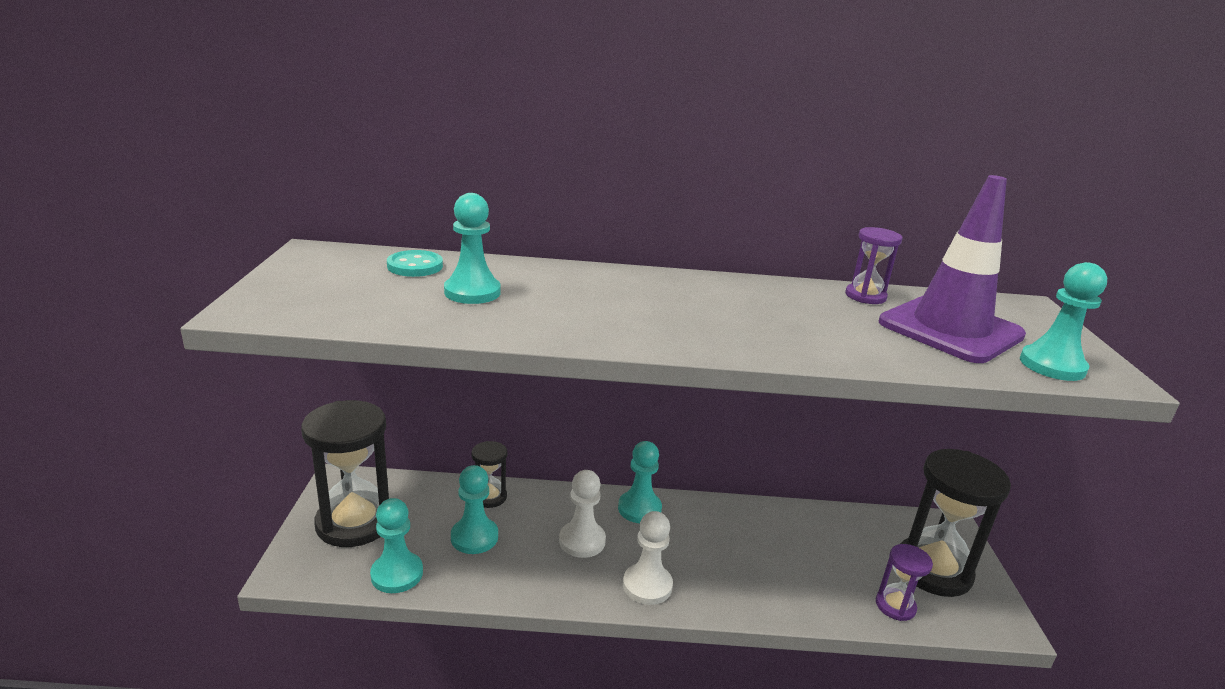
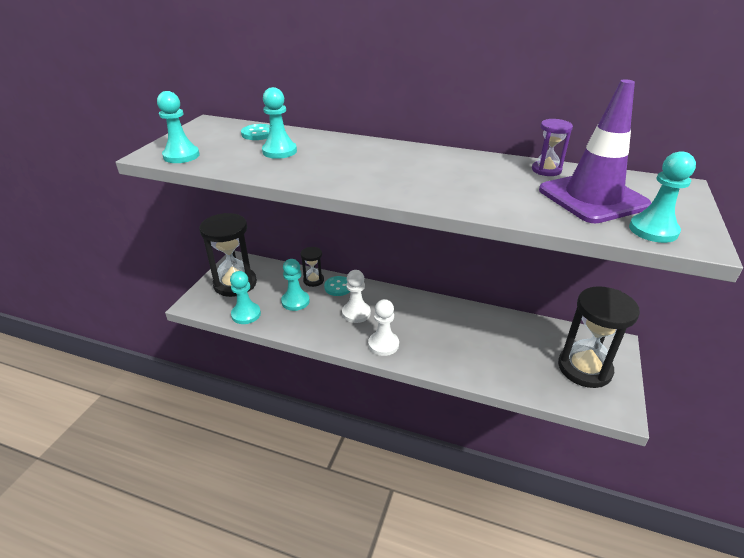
camera: 20 degrees right, 10 degrees up
turquoise pawn [618,441,662,523] -> turquoise pawn moved to [157,91,200,163]
purple hourglass [876,544,933,621] -> none
none -> turquoise button [324,276,350,296]

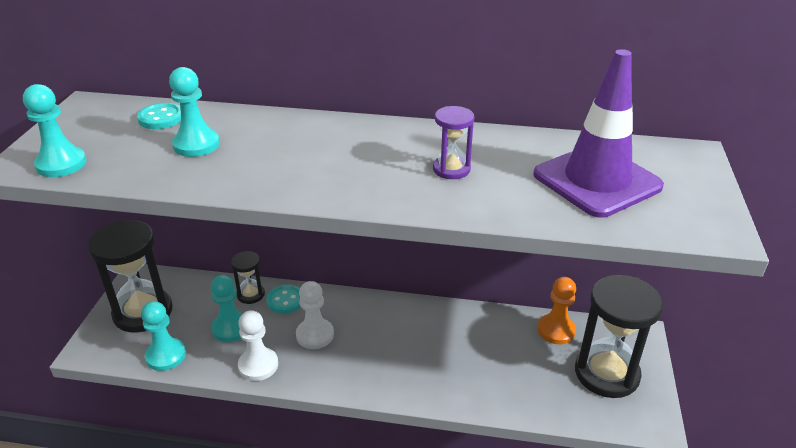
camera: 10 degrees left, 0 degrees up
white pawn [368,299,399,356] -> white pawn moved to [238,310,278,381]
purple hourglass [532,119,573,176] -> purple hourglass moved to [433,106,474,179]
turquoise pawn [629,151,696,243] -> none
none -> orange pawn [537,277,576,344]

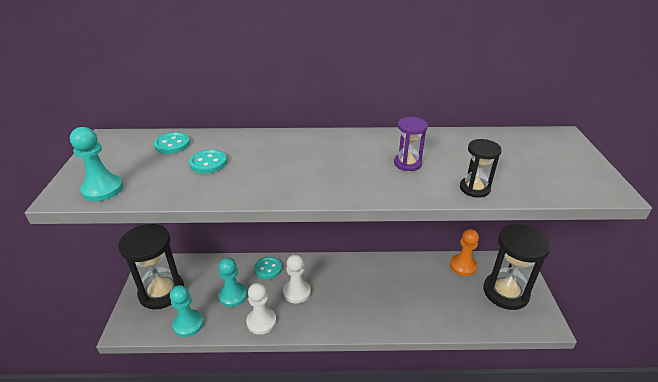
camera: 10 degrees left, 0 degrees up
turquoise pawn [169,67,220,157] -> turquoise button [189,149,227,174]
black hourglass [230,251,265,304] -> black hourglass moved to [460,139,502,198]
purple traffic cone [533,49,664,218] -> none

